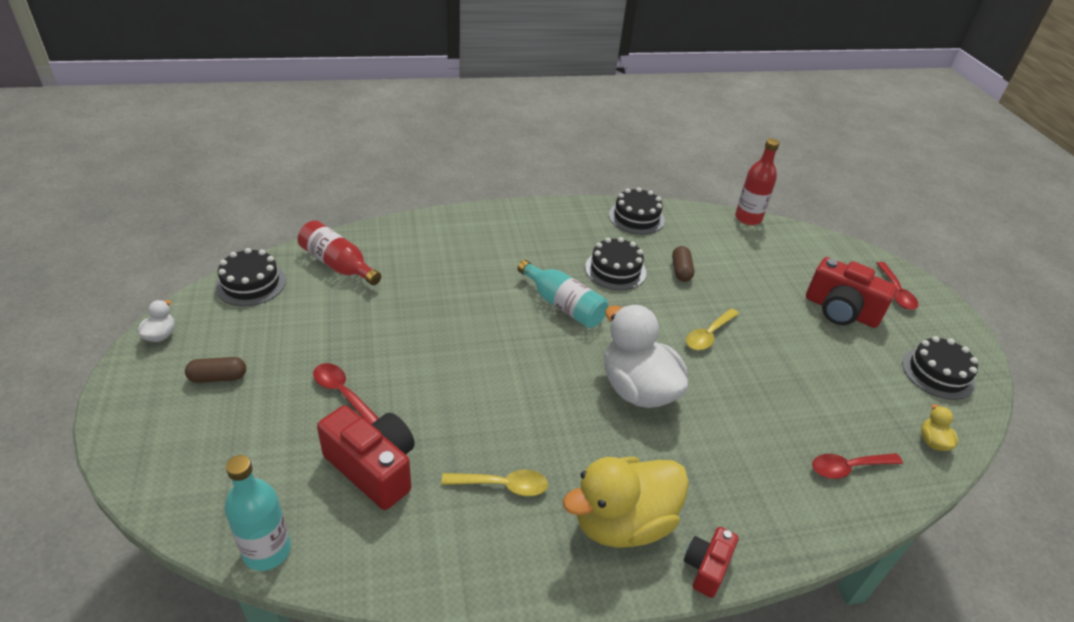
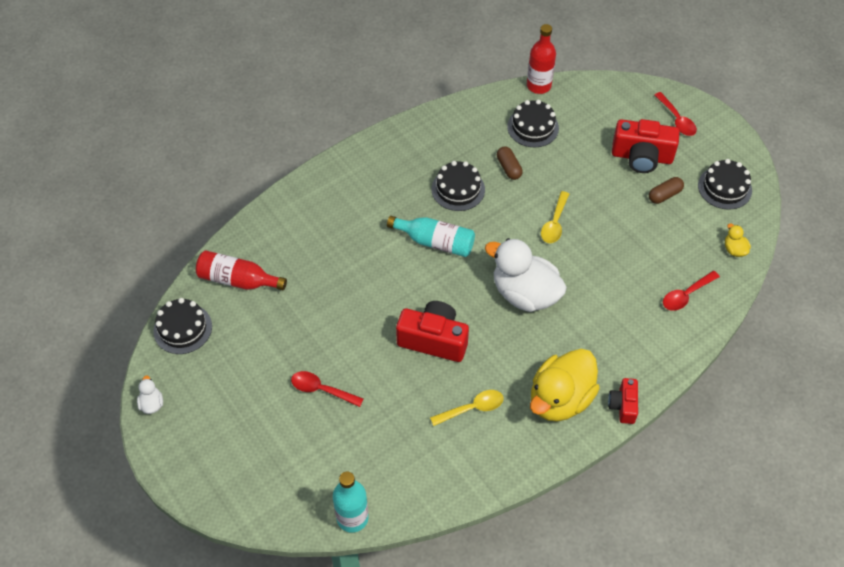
camera: 20 degrees left, 15 degrees up
brown capsule [185,357,246,383] -> brown capsule moved to [649,177,684,204]
red camera [317,405,415,510] -> red camera moved to [396,301,469,362]
black cake [609,187,665,234] -> black cake moved to [507,100,559,147]

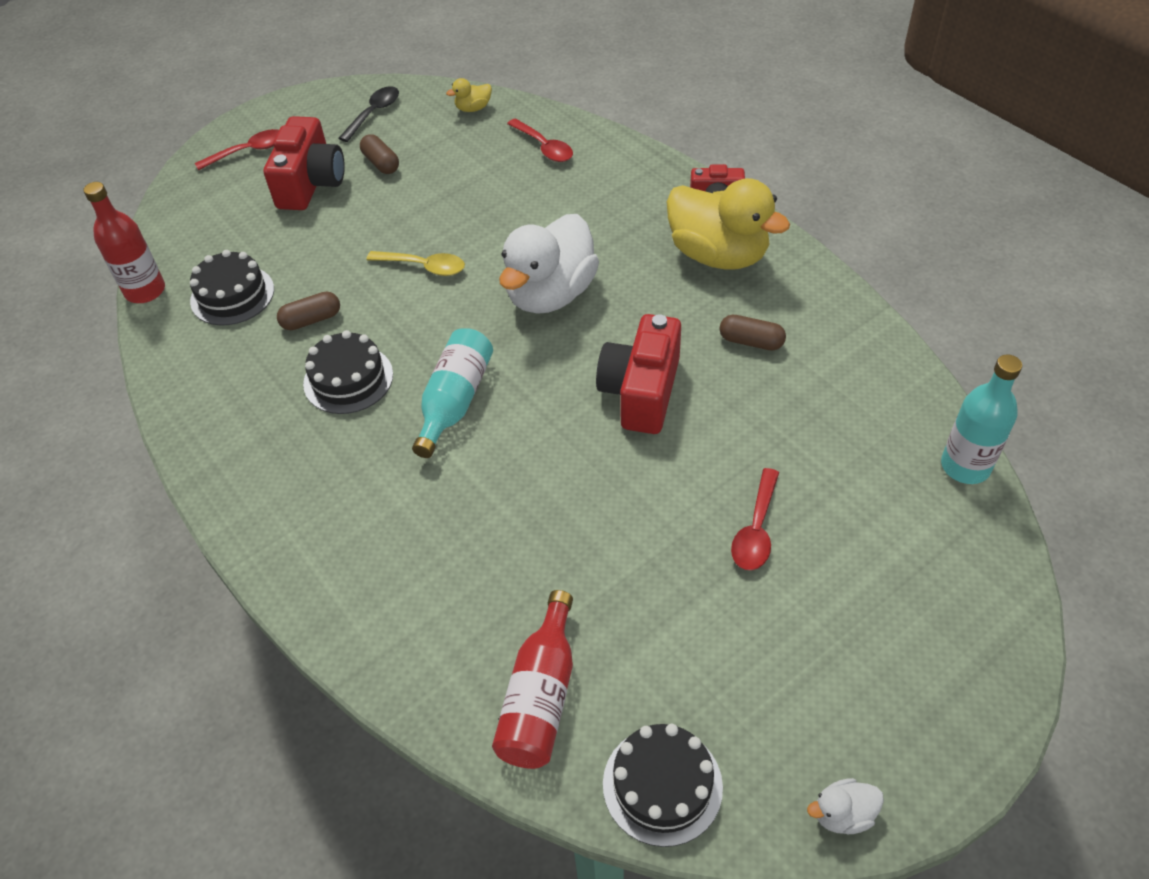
camera: 90 degrees left, 5 degrees down
yellow spoon [430,390,504,426] -> brown capsule [719,315,786,350]
black cake [698,159,752,210] -> black spoon [338,86,399,142]

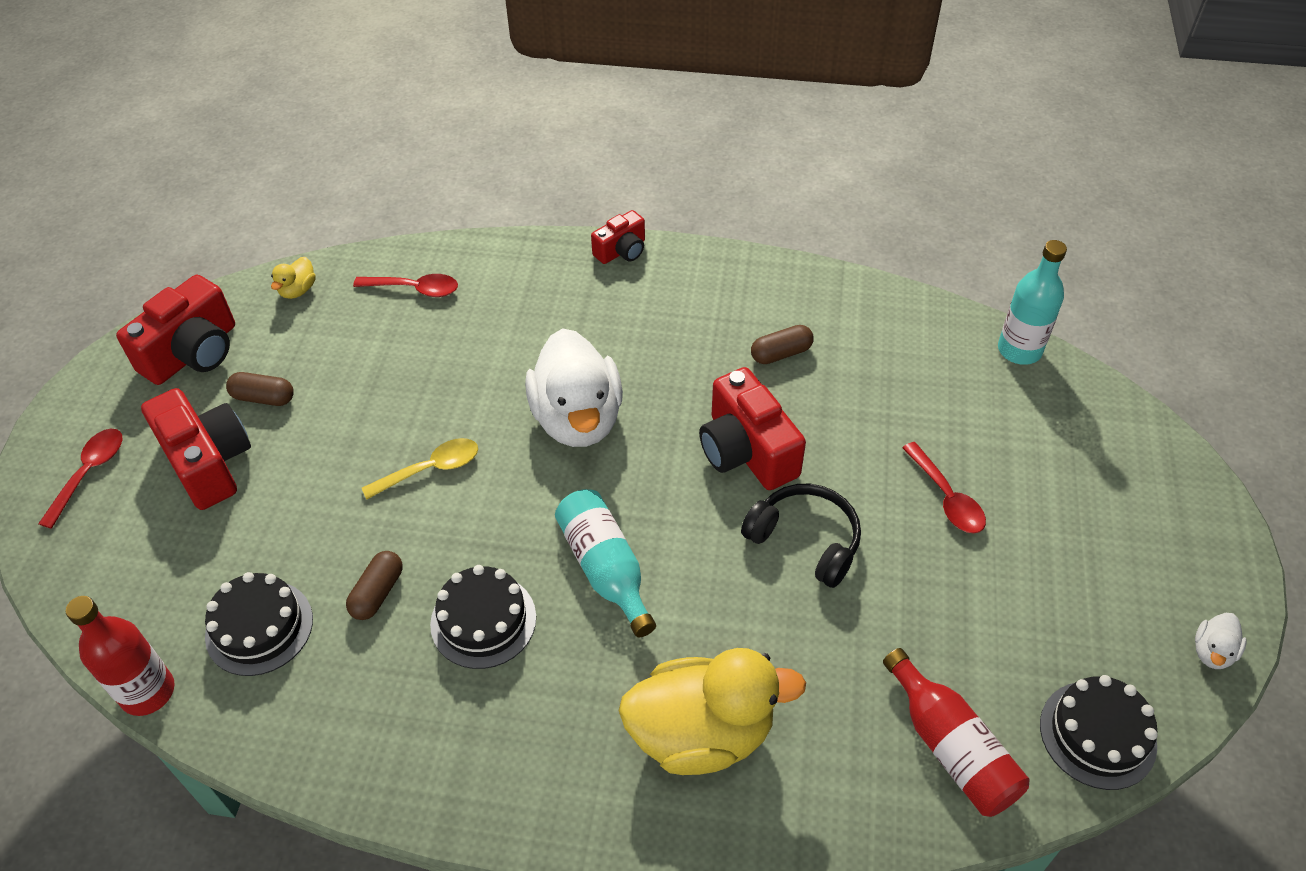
camera: 45 degrees left, 0 degrees up
black spoon [338,86,399,142] -> red camera [116,275,235,385]
yellow duck [667,178,790,270] -> yellow duck moved to [619,648,806,775]
none -> black headphones [741,484,861,588]

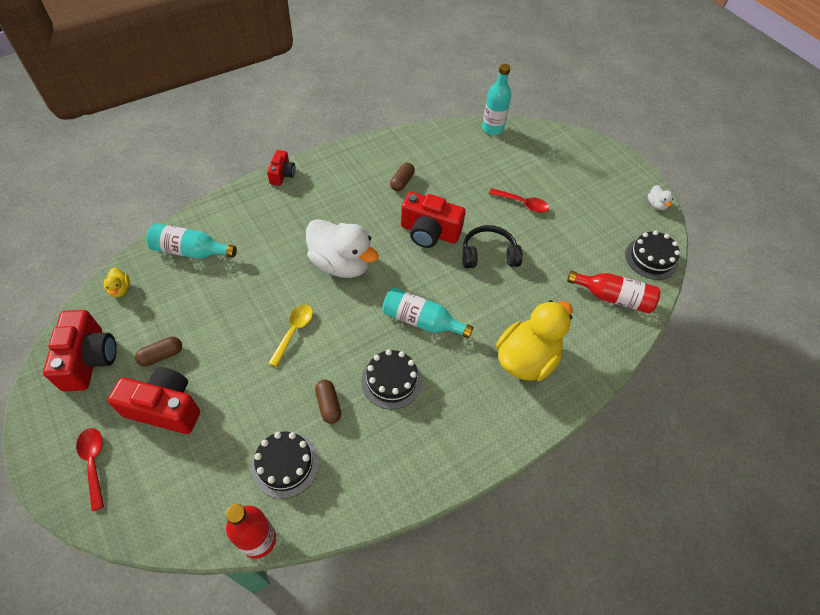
camera: 45 degrees left, 5 degrees up
red spoon [353,274,458,297] -> turquoise bottle [146,223,237,259]

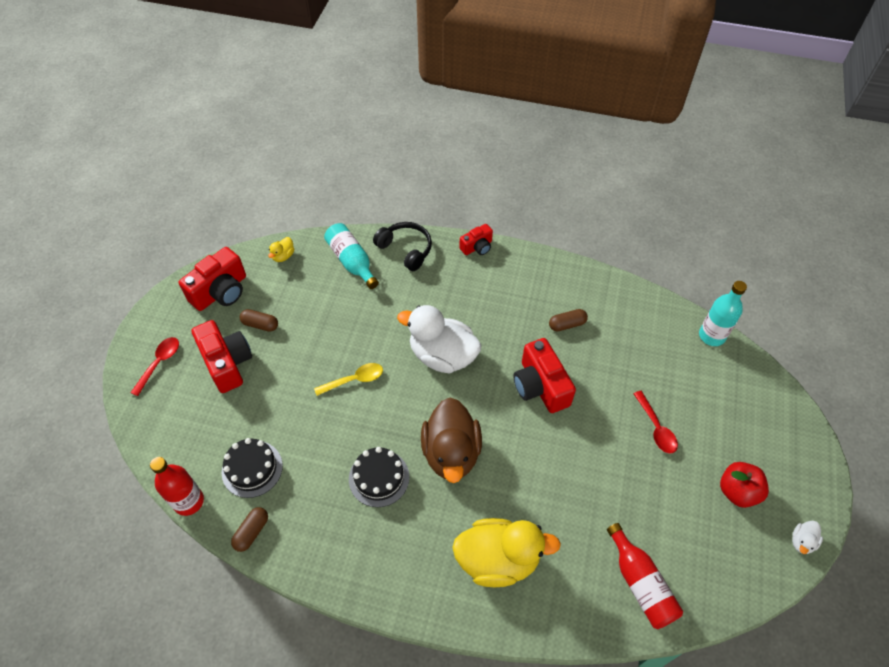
camera: 50 degrees right, 0 degrees up
white duck [306,219,379,278] -> white duck turned 120 degrees clockwise [397,305,482,374]
brown capsule [315,380,341,424] -> brown capsule moved to [231,507,268,552]
turquoise bottle [382,287,473,338] -> brown duck [421,398,482,483]
black headphones [462,225,523,268] -> black headphones moved to [373,222,432,271]
black cake [625,230,680,280] -> none
none -> red apple [720,462,769,508]

